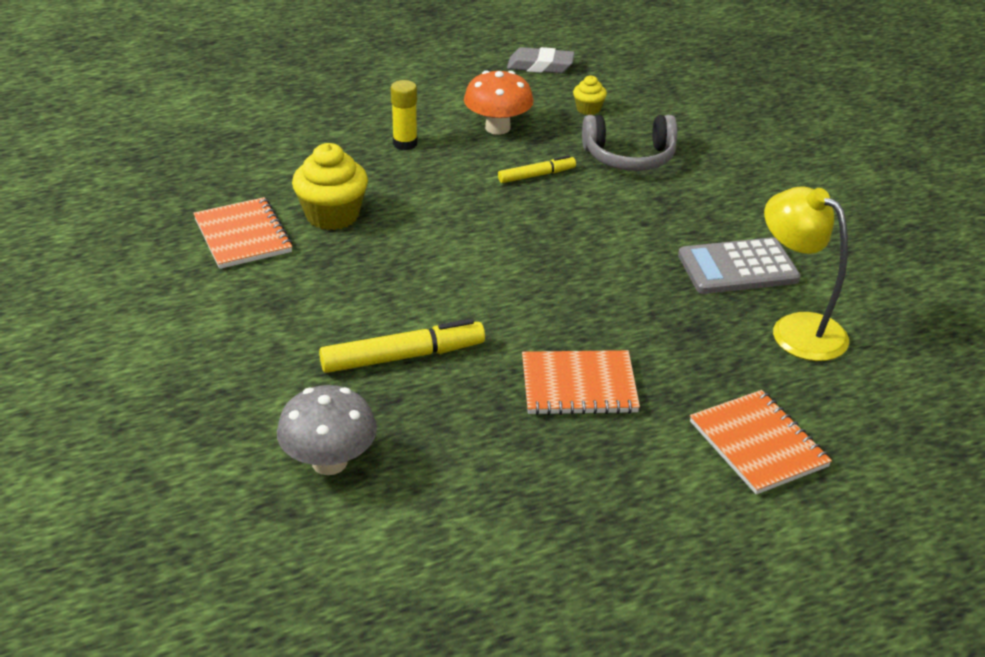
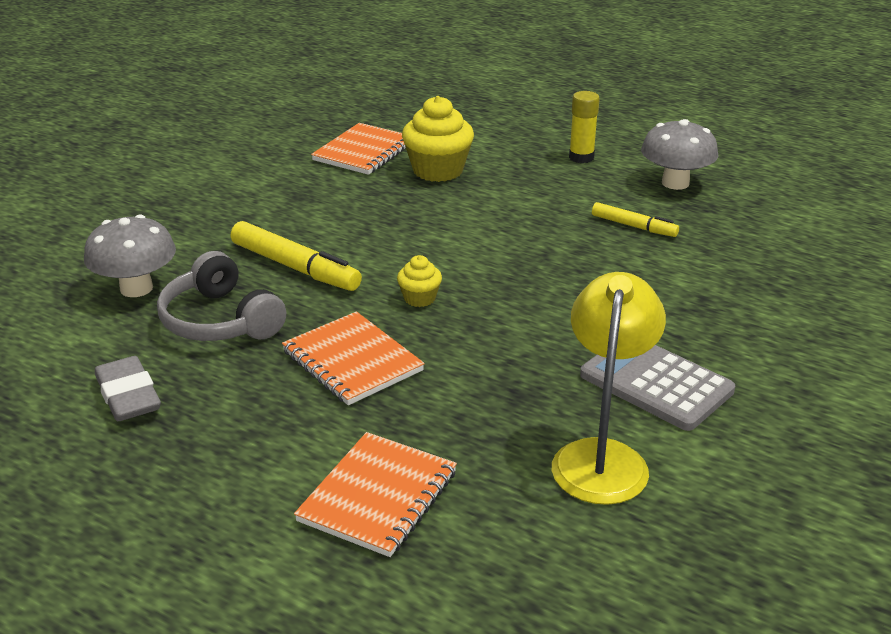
camera: 55 degrees right, 5 degrees down
orange mushroom [464,70,534,135] -> grey mushroom [641,119,718,190]
grey eraser [507,47,575,73] -> grey eraser moved to [95,356,161,421]
yellow cupcake [573,75,607,115] -> yellow cupcake moved to [397,255,442,307]
grey headphones [582,115,677,171] -> grey headphones moved to [157,251,286,341]

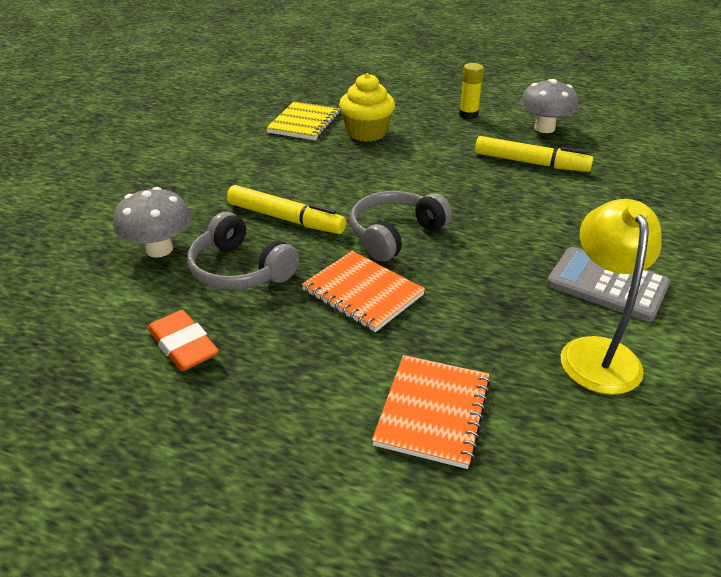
camera: 10 degrees left, 5 degrees up
grey eraser [95,356,161,421] -> orange eraser [148,310,219,371]
orange notebook [311,123,406,175] -> yellow notebook [266,101,340,140]
yellow cupcake [397,255,442,307] -> grey headphones [350,191,452,262]
yellow marker [592,202,679,237] -> yellow marker [475,136,593,172], size x1.67

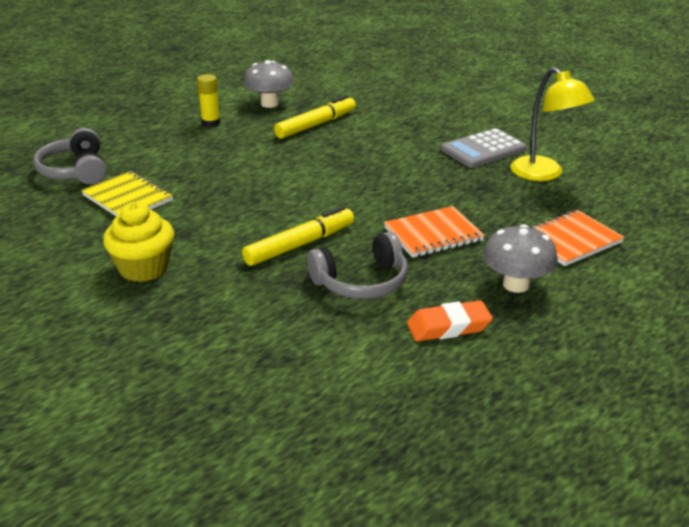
camera: 65 degrees left, 5 degrees down
grey mushroom [113,187,192,258] -> grey mushroom moved to [483,224,558,293]
yellow cupcake [339,73,395,142] -> yellow cupcake moved to [103,202,174,282]
grey headphones [350,191,452,262] -> grey headphones moved to [33,128,106,185]
orange notebook [372,355,491,469] -> orange notebook turned 75 degrees counterclockwise [530,210,625,266]
yellow lamp [561,199,662,395] -> yellow lamp turned 150 degrees counterclockwise [511,67,595,181]

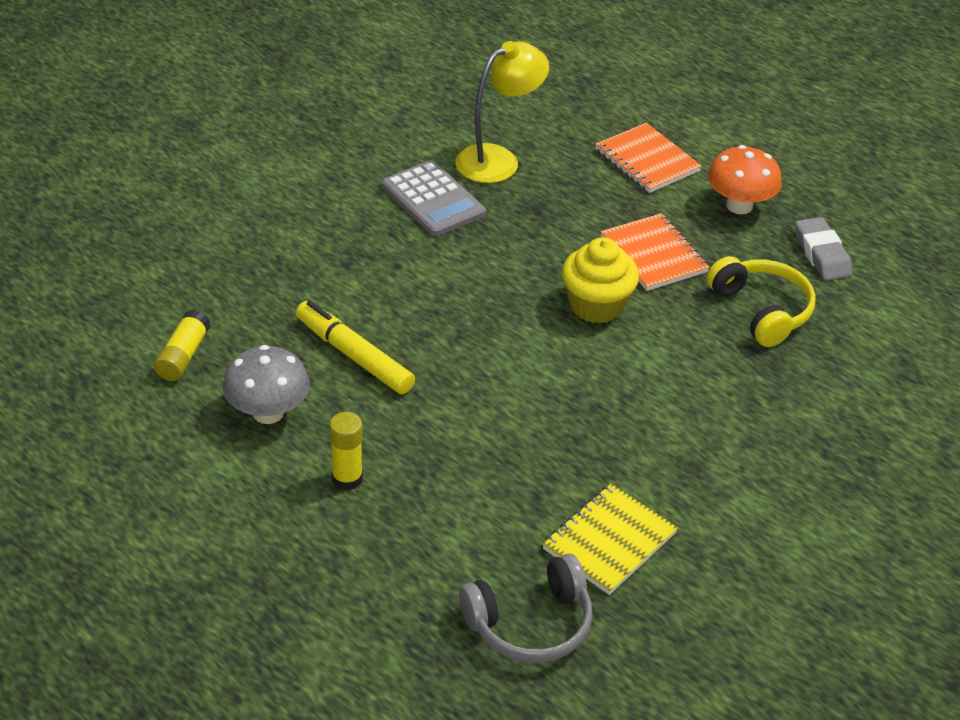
camera: 95 degrees left, 10 degrees up
yellow cupcake [103,202,174,282] -> yellow cupcake moved to [562,237,639,323]
yellow marker [242,206,354,266] -> none
grey headphones [307,232,408,299] -> yellow headphones [707,256,816,347]
orange eraser [407,300,493,342] -> grey eraser [795,217,853,281]
grey mushroom [483,224,558,293] -> orange mushroom [708,145,782,214]
none -> yellow glue stick [154,310,210,381]

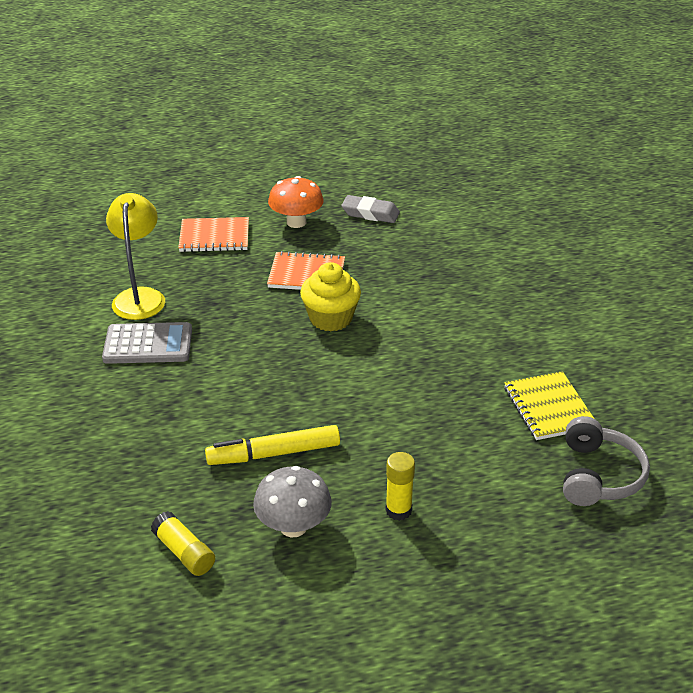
camera: 55 degrees left, 5 degrees down
yellow headphones [707,256,816,347] -> none

